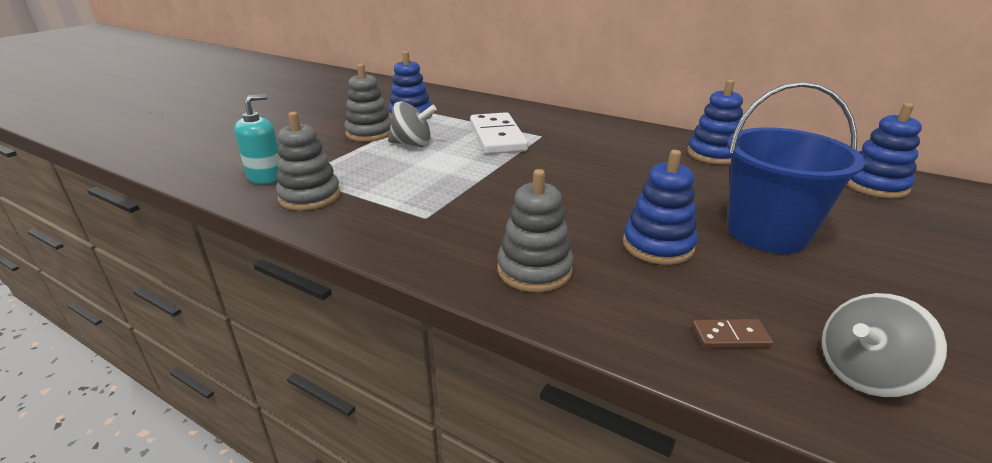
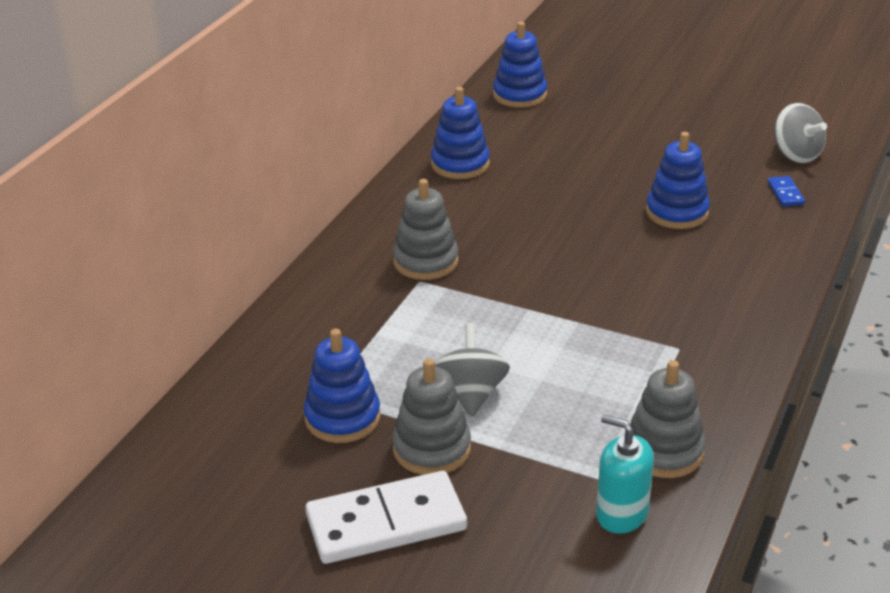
camera: 95 degrees left, 5 degrees up
white domino [470,112,528,154] -> white domino moved to [306,471,467,564]
grey stacking toy [497,169,573,292] -> grey stacking toy moved to [393,179,459,280]
brown domino [692,319,773,348] -> blue domino [768,176,805,206]
blue bucket [727,82,865,254] -> none

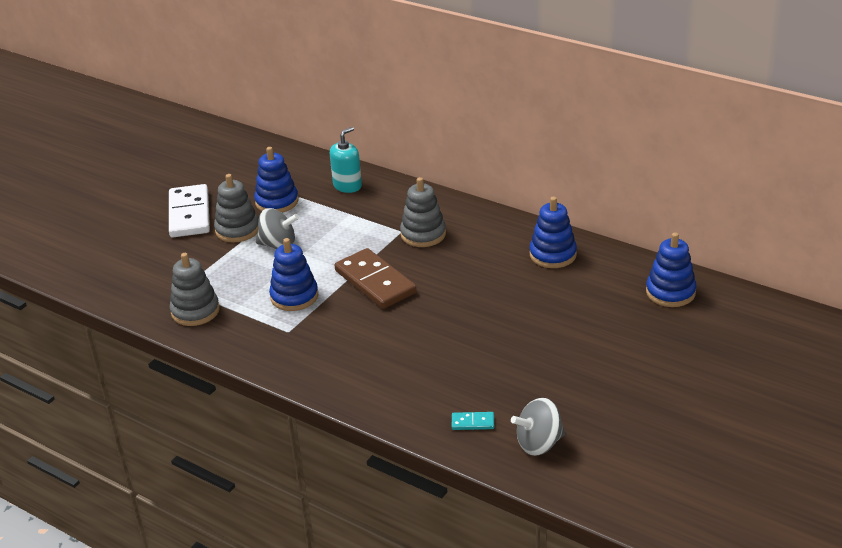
camera: 100 degrees right, 0 degrees up
turquoise soap dispenser [596,415,654,534] -> turquoise soap dispenser moved to [330,127,362,193]
blue stacking toy [646,132,710,229] -> blue stacking toy moved to [269,238,318,311]
blue domino [768,176,805,206] -> turquoise domino [452,412,494,430]
none -> brown domino [334,248,417,309]

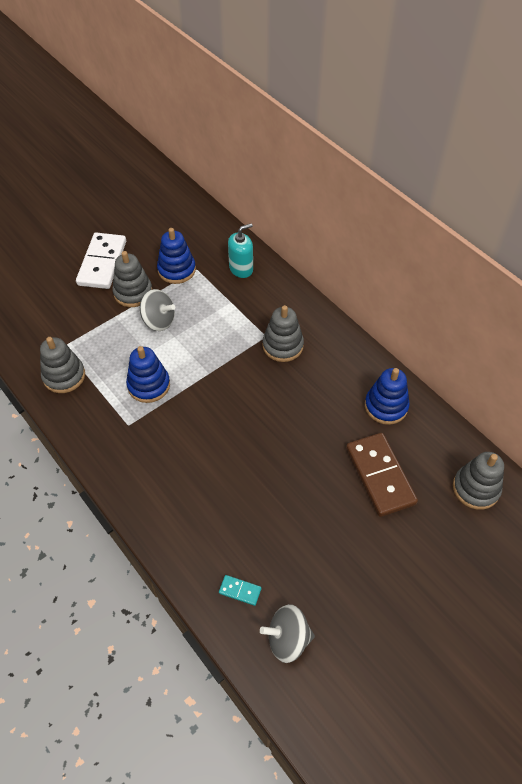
camera: 15 degrees right, 20 degrees up
brown domino [334,248,417,309] -> brown domino moved to [346,433,418,517]
blue stacking toy [646,232,696,307] -> grey stacking toy [453,452,504,510]

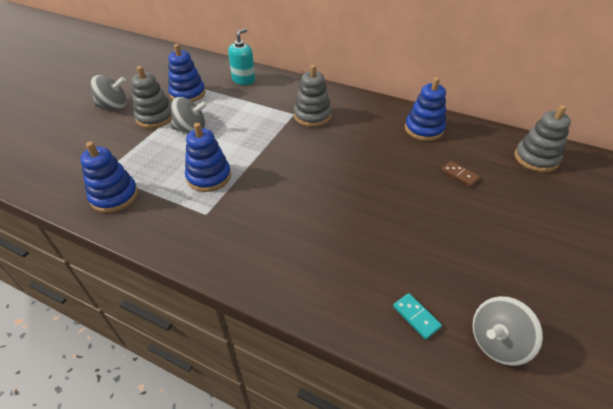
camera: 25 degrees left, 10 degrees down
grey stacking toy [40,337,85,393] -> blue stacking toy [80,142,138,213]
white domino [76,233,126,289] -> grey spinning top [90,75,127,109]
turquoise domino [219,575,261,606] -> turquoise domino turned 60 degrees clockwise [393,293,442,339]
brown domino [346,433,418,517] -> brown domino [442,161,480,187], size x0.43

